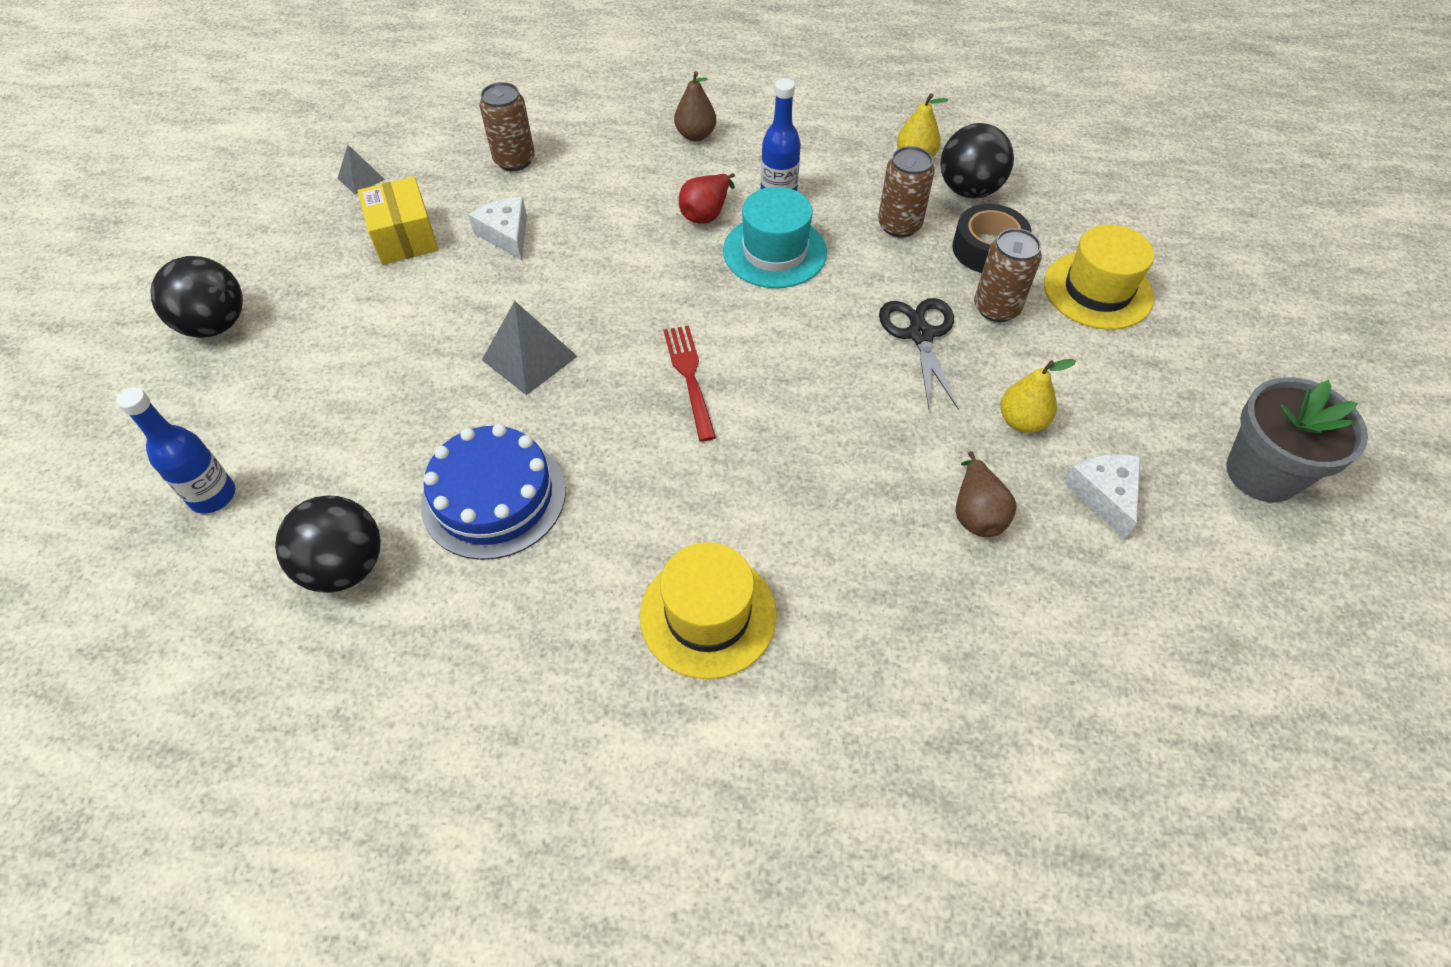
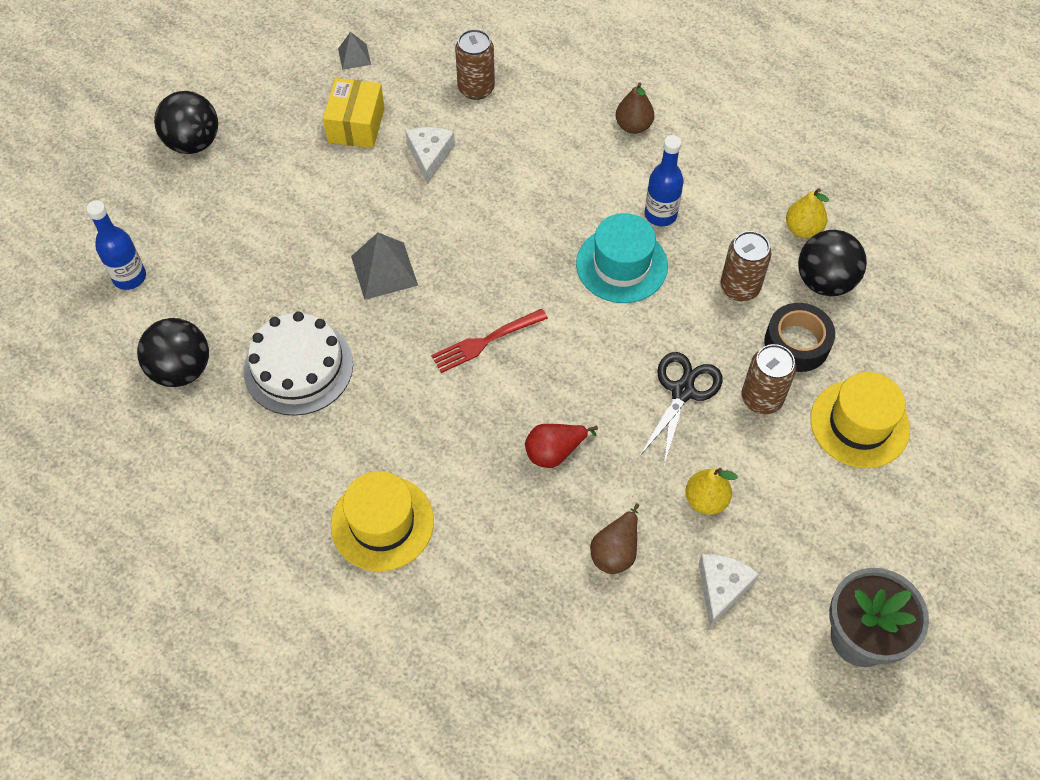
camera: 30 degrees right, 5 degrees up
blue cake [421,424,566,560] -> white cake [244,311,353,416]
red fork [664,325,716,442] -> red fork turned 135 degrees counterclockwise [431,309,548,373]
red pear [679,173,735,224] -> red pear moved to [525,424,598,468]

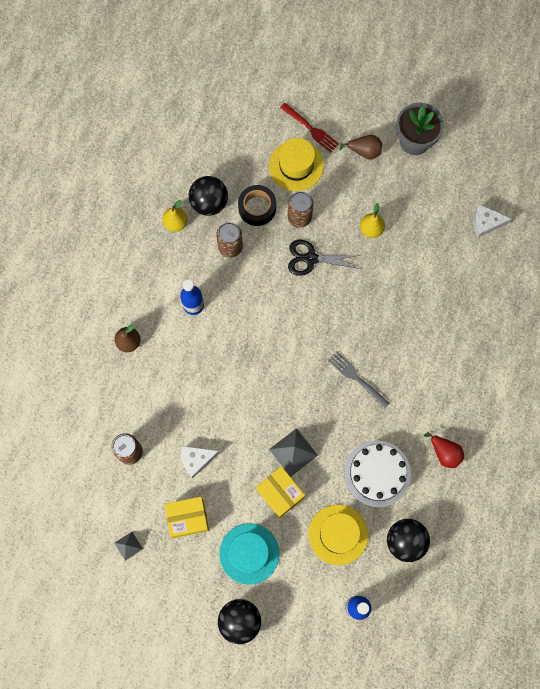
camera: 110 degrees left, 15 degrees up
yellow hat [331,471,434,571] -> yellow hat moved to [308,504,368,565]
red fork [431,309,548,373] -> red fork moved to [280,103,339,153]
red pear [525,424,598,468] -> red pear moved to [424,432,464,468]
turquoise hat [576,213,668,303] -> turquoise hat moved to [219,523,280,585]
brown pear [590,503,639,574] -> brown pear moved to [339,135,382,160]
white cheese [699,554,759,627] -> white cheese moved to [474,204,512,238]
none -> yellow box [256,466,305,518]
none -> grey fork [328,351,390,409]

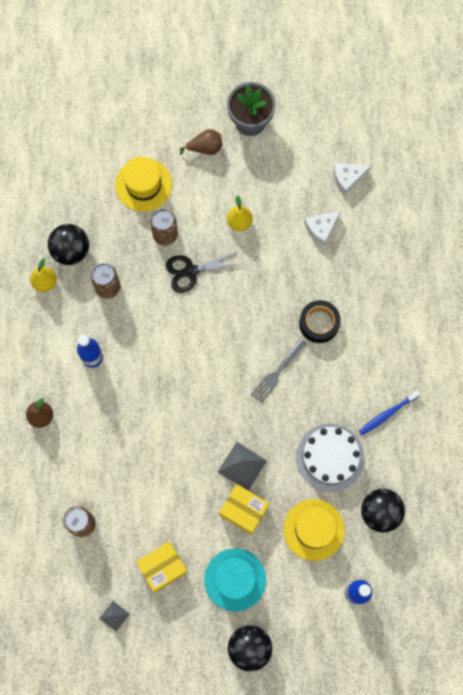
camera: 20 degrees left, 0 degrees up
white cheese [181,446,220,479] -> white cheese moved to [304,211,341,246]
black tape [238,185,276,226] -> black tape moved to [299,300,341,343]
red fork [280,103,339,153] -> none
grey fork [328,351,390,409] -> grey fork turned 75 degrees counterclockwise [251,338,307,403]
red pear [424,432,464,468] -> blue toothbrush [359,390,420,435]

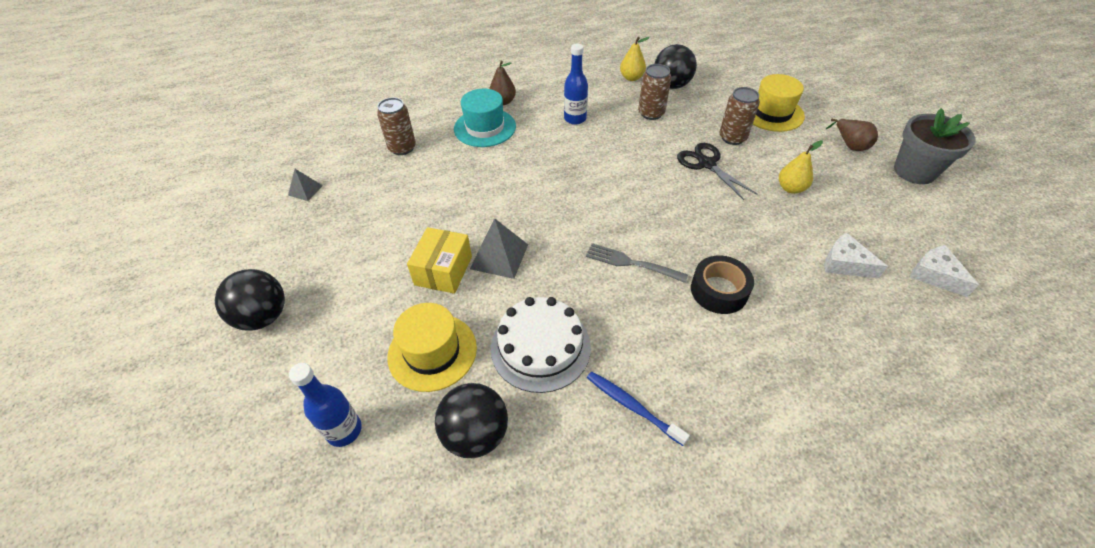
camera: 75 degrees right, 25 degrees down
yellow box [136,541,188,592] -> none
turquoise hat [204,548,266,612] -> turquoise hat moved to [454,89,516,147]

